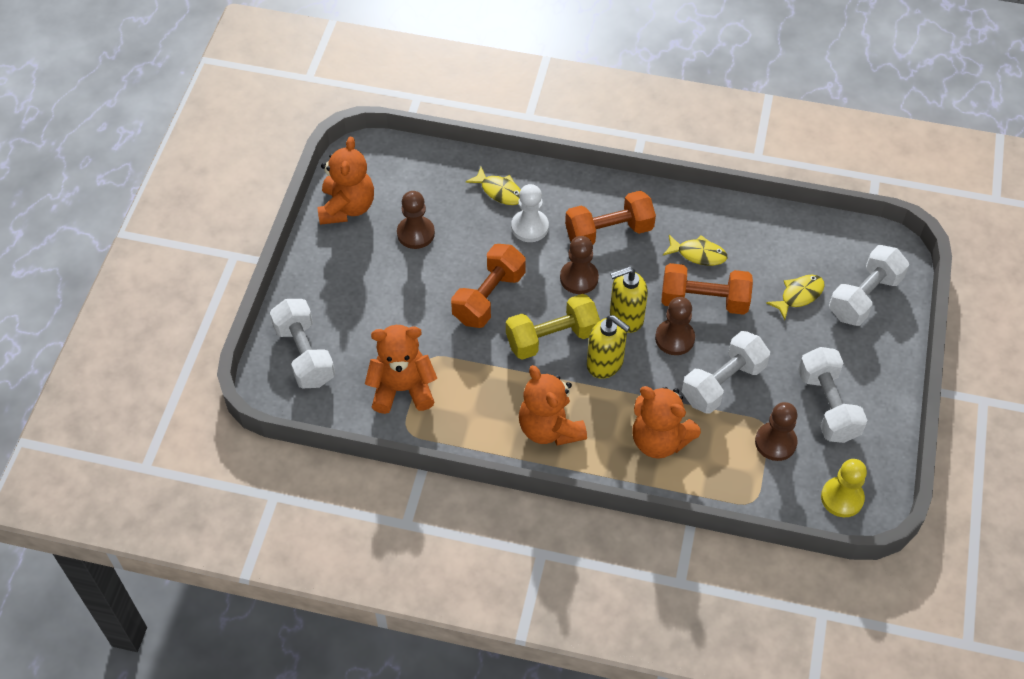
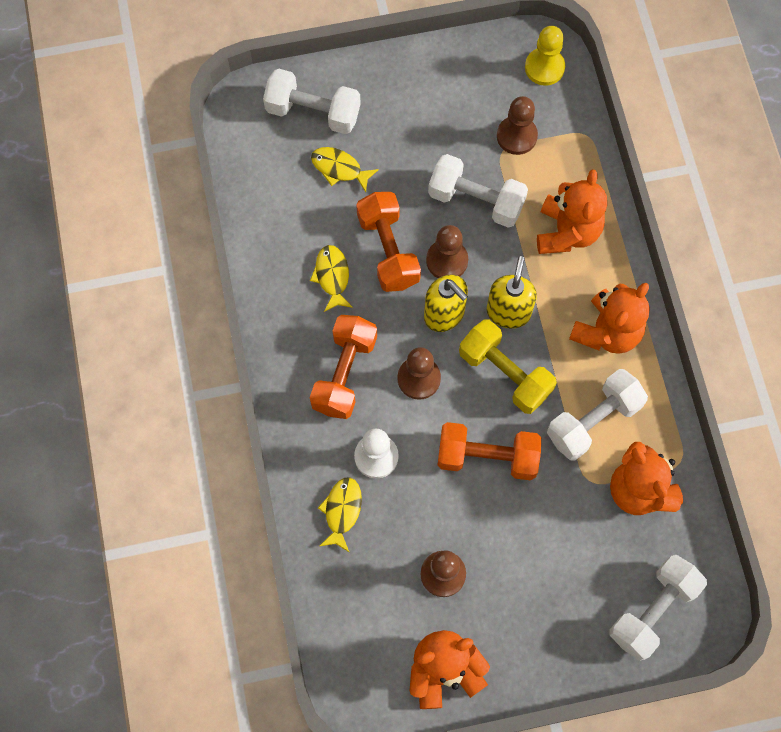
camera: 115 degrees left, 15 degrees up
orange dumbbell [565,191,656,244] -> orange dumbbell turned 60 degrees clockwise [310,315,377,419]
white dumbbell [798,347,867,443] -> white dumbbell moved to [547,369,648,460]

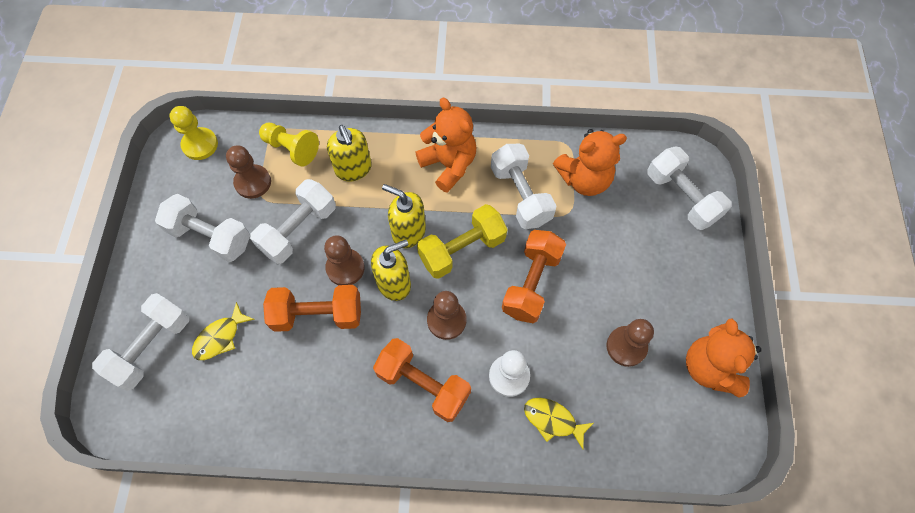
camera: 75 degrees left, 5 degrees down
yellow fish [310,245,353,312] -> none
orange teddy bear [537,169,607,254] -> yellow soap dispenser [327,125,372,181]
none -> white dumbbell [155,194,250,262]
none -> yellow pawn [259,123,319,166]

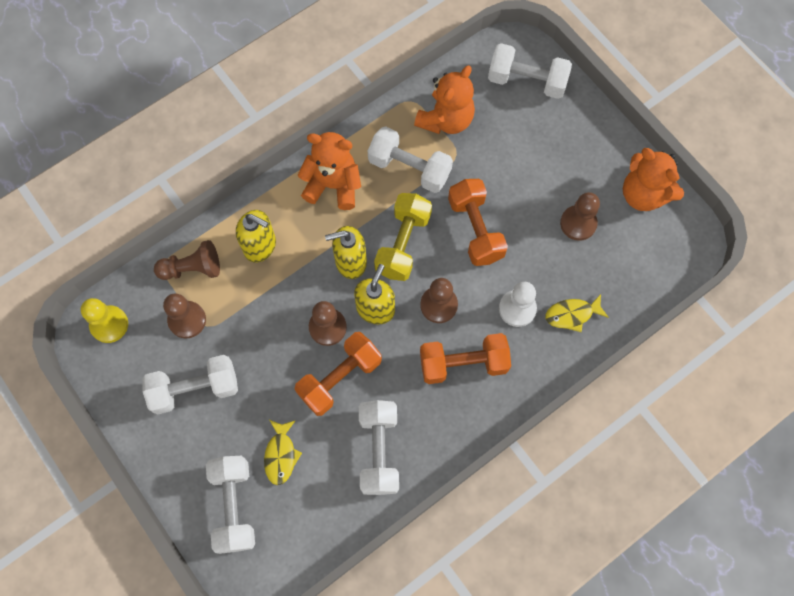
camera: 40 degrees left, 5 degrees up
white dumbbell [250,179,336,264] -> white dumbbell moved to [359,400,399,495]
yellow pawn [259,123,319,166] -> brown pawn [154,240,220,280]

